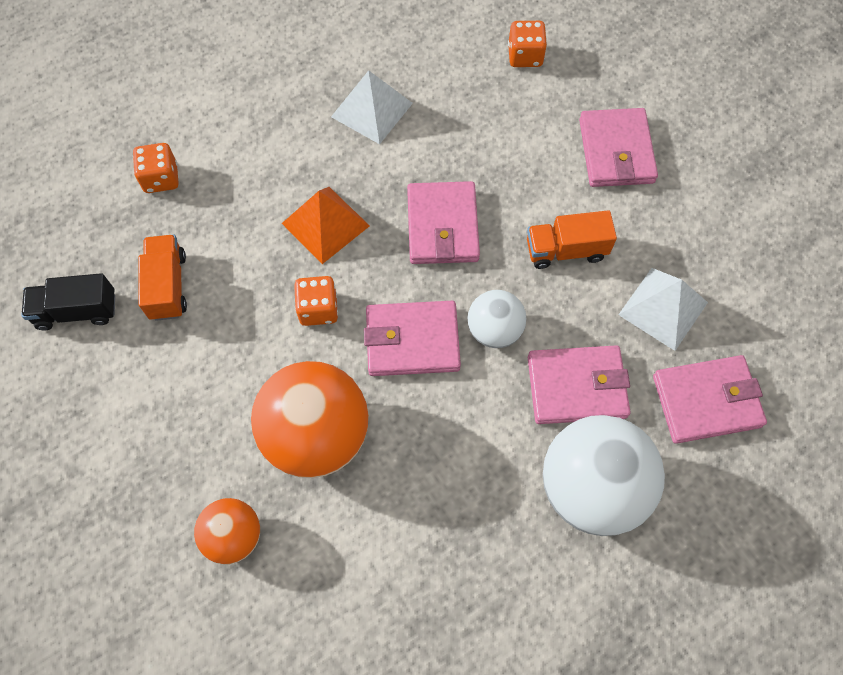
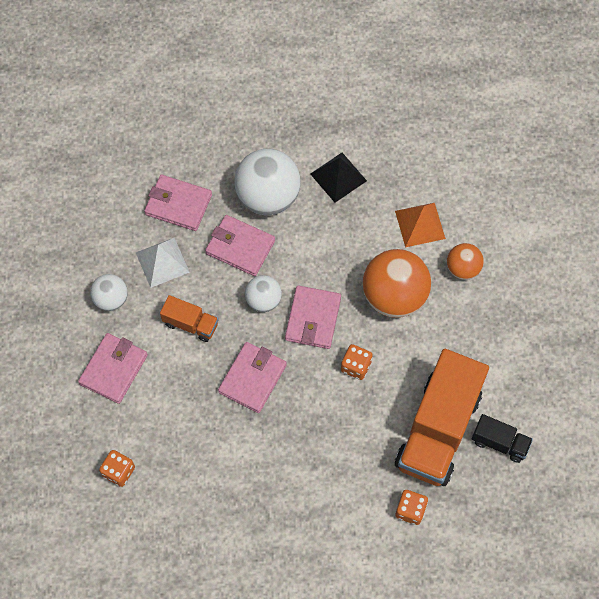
camera: 150 degrees left, 0 degrees up
orange truck [138,235,187,321] -> orange truck [395,349,489,486], size x2.17
orange pyramid [282,187,370,264] -> orange pyramid moved to [395,203,446,247]
white pyramid [331,70,413,144] -> none
pink wallet [364,301,461,376] -> pink wallet turned 75 degrees clockwise [285,285,341,349]
none -> white ball [90,274,128,311]
none -> black pyramid [311,153,367,203]

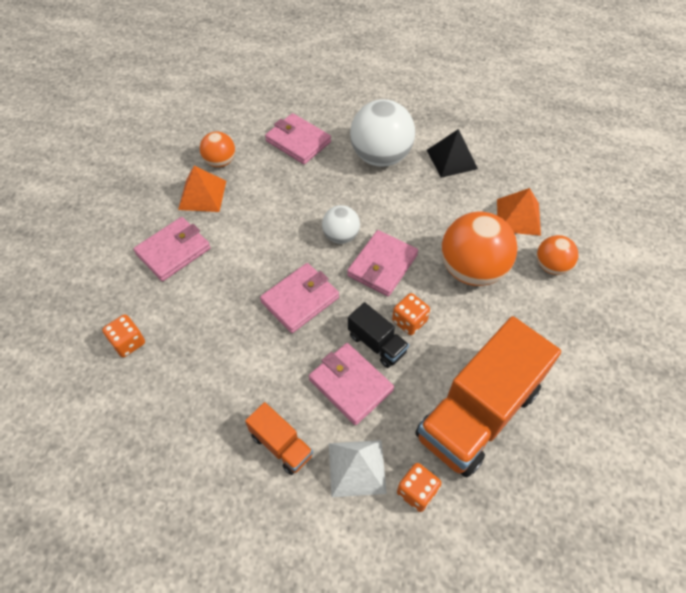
camera: 20 degrees right, 10 degrees down
white ball [90,274,128,311] -> orange pyramid [178,166,226,212]
white pyramid [136,238,190,288] -> white pyramid moved to [329,440,387,497]
orange truck [160,295,218,342] -> orange truck moved to [245,402,313,475]
pink wallet [205,215,275,276] -> pink wallet moved to [309,343,394,425]
black truck [472,414,533,463] -> black truck moved to [348,302,409,368]
none -> orange ball [200,131,235,167]

